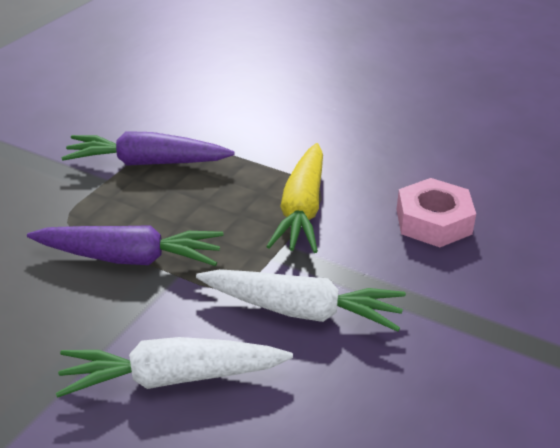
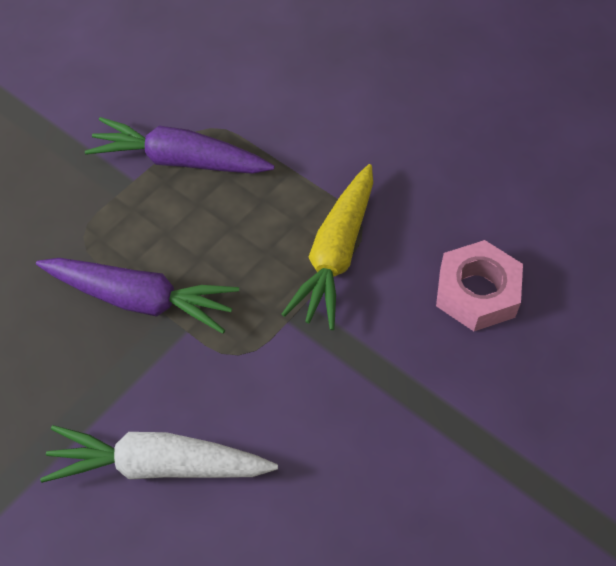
camera: 10 degrees right, 20 degrees up
white carrot [196,269,406,332] -> none

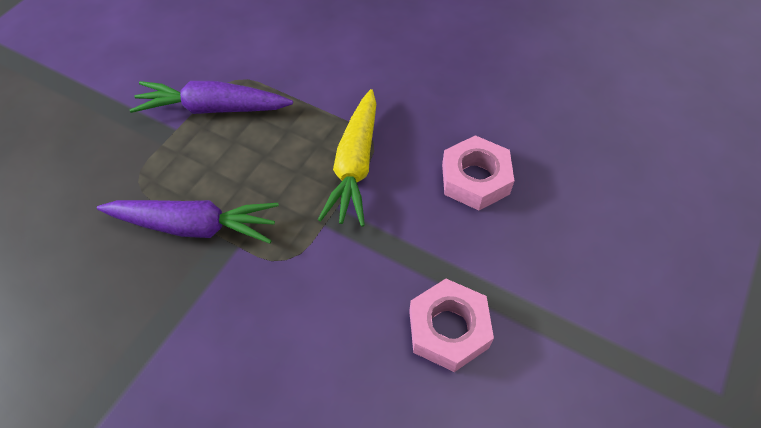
camera: 10 degrees left, 0 degrees up
white carrot [40,425,278,483] -> none
none -> pink nut [409,279,494,372]

